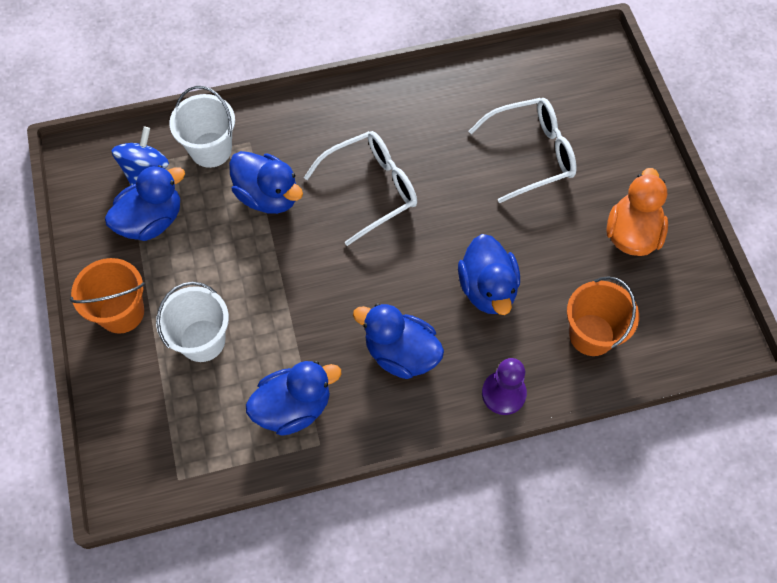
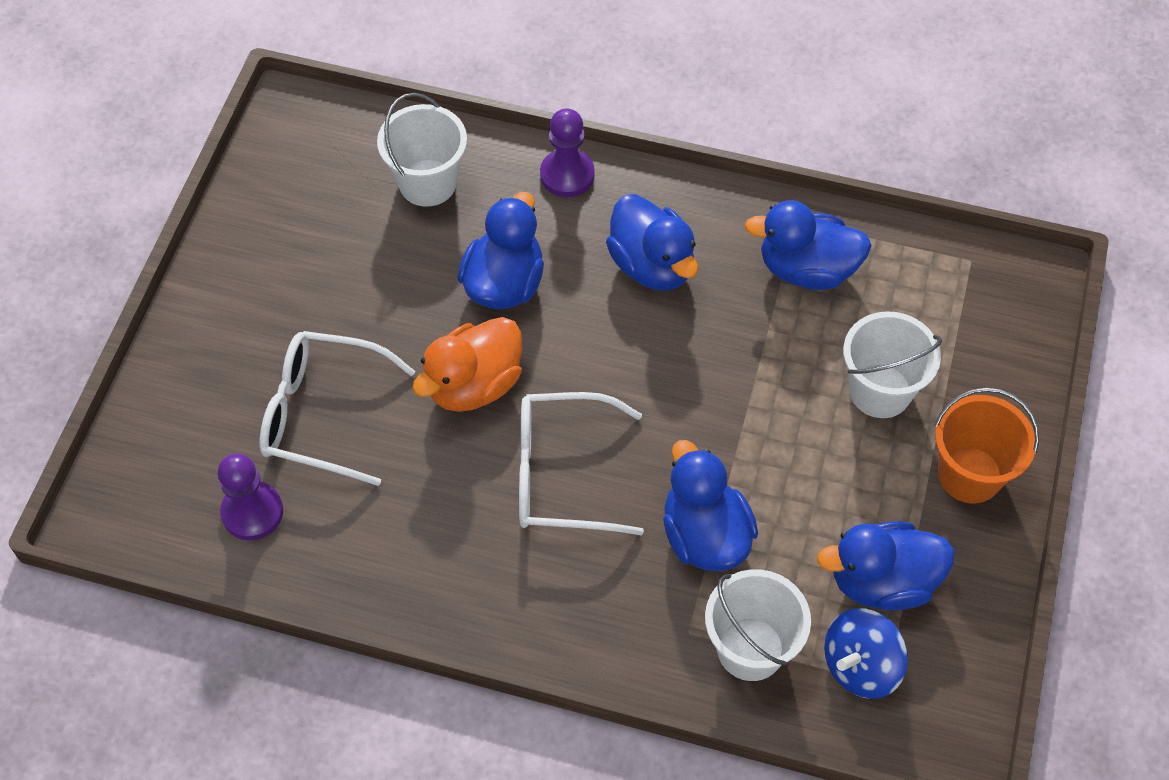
camera: 150 degrees left, 5 degrees down
orange bucket [567,276,639,356] -> white bucket [377,93,467,207]
orange duck [606,168,668,256] -> orange duck moved to [412,317,522,412]
none -> purple pawn [218,453,283,540]

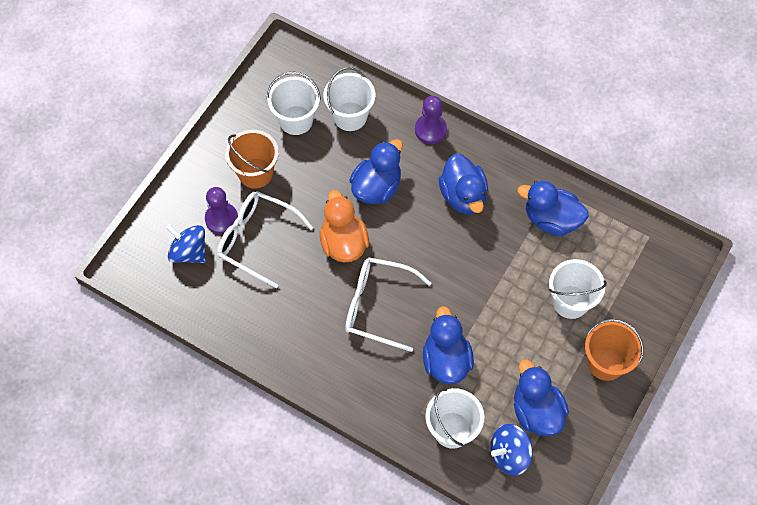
camera: 15 degrees right, 5 degrees up
purple pawn [218,453,283,540] -> purple pawn moved to [205,187,238,234]
orange duck [412,317,522,412] -> orange duck turned 105 degrees clockwise [320,190,369,262]
blue duck [817,521,955,610] -> blue duck turned 60 degrees clockwise [514,359,569,436]
none -> blue spinning top [166,224,206,263]
none -> orange bucket [225,130,279,188]
none -> white bucket [267,72,321,135]

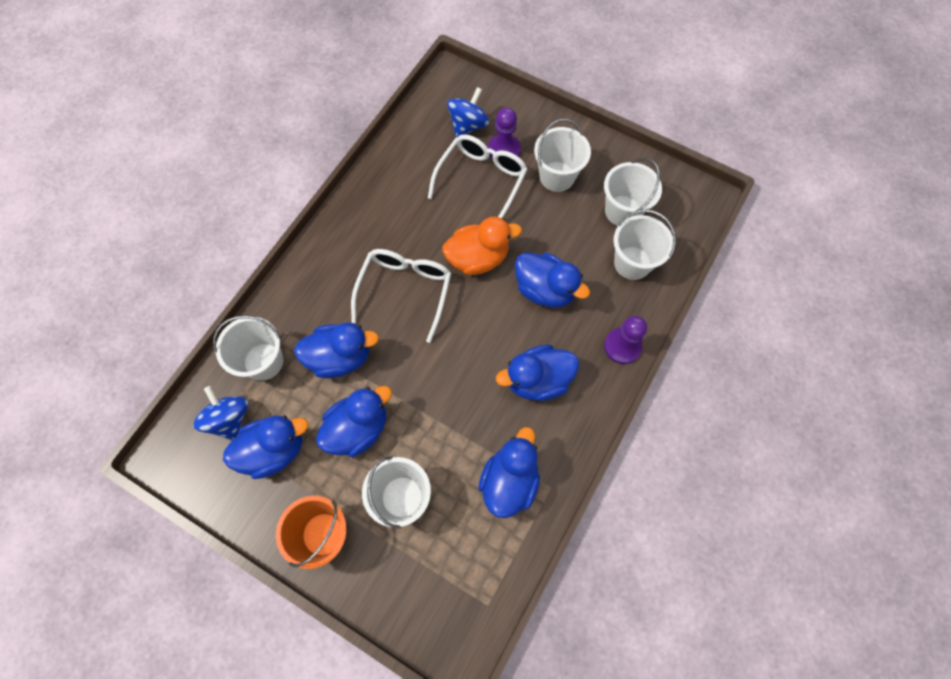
camera: 90 degrees right, 5 degrees up
orange bucket [225,130,279,188] -> white bucket [534,119,591,192]
none -> blue duck [316,386,392,457]

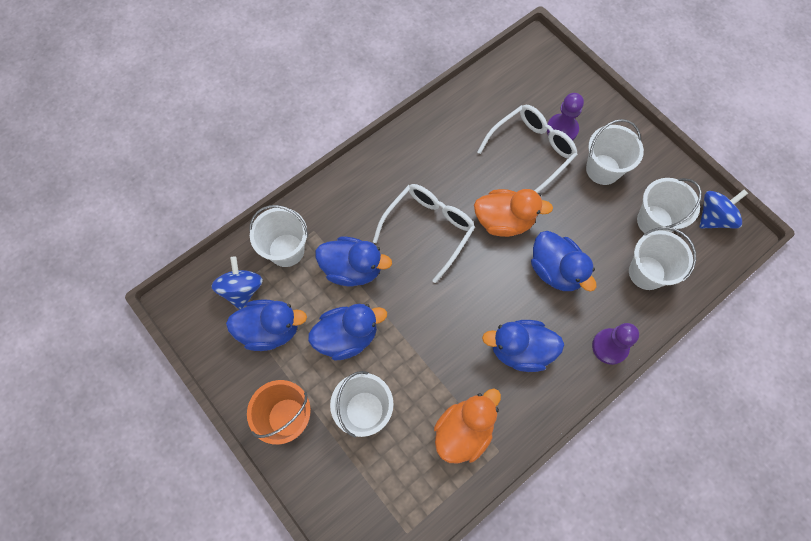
camera: 20 degrees right, 0 degrees up
blue spinning top [447,87,489,137] -> blue spinning top moved to [699,190,748,229]
blue duck [478,427,540,518] -> orange duck [434,389,501,464]

